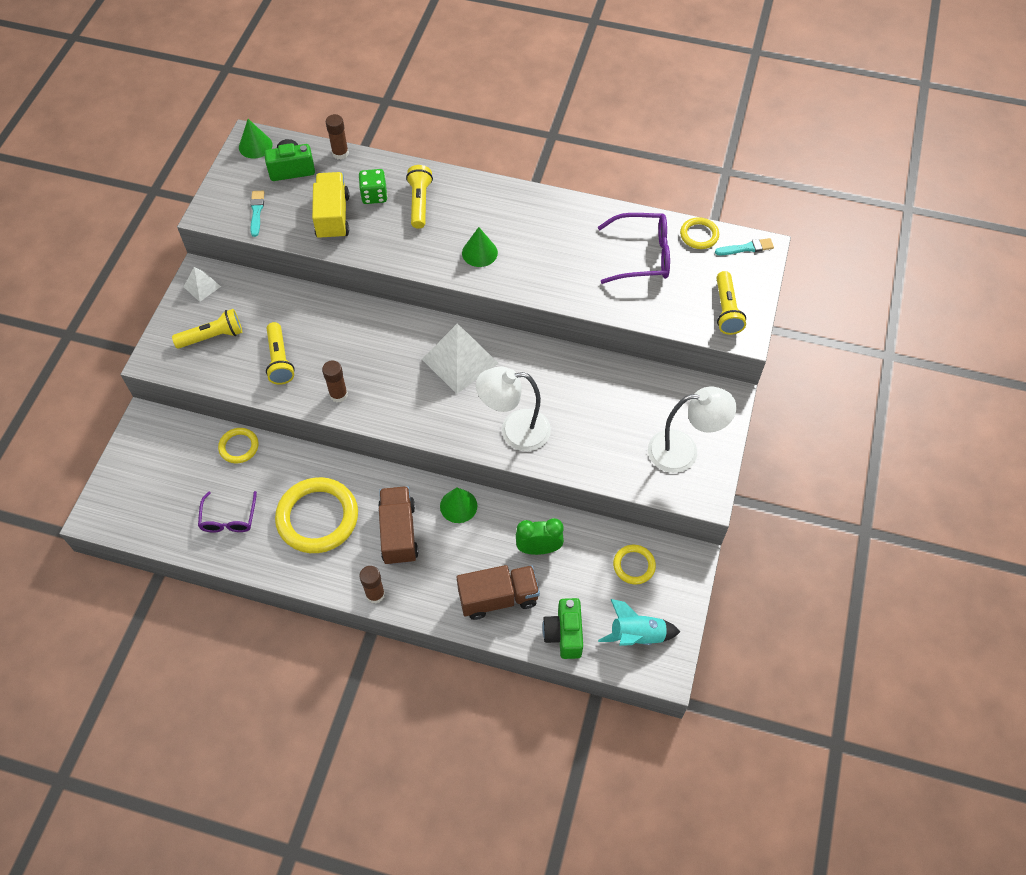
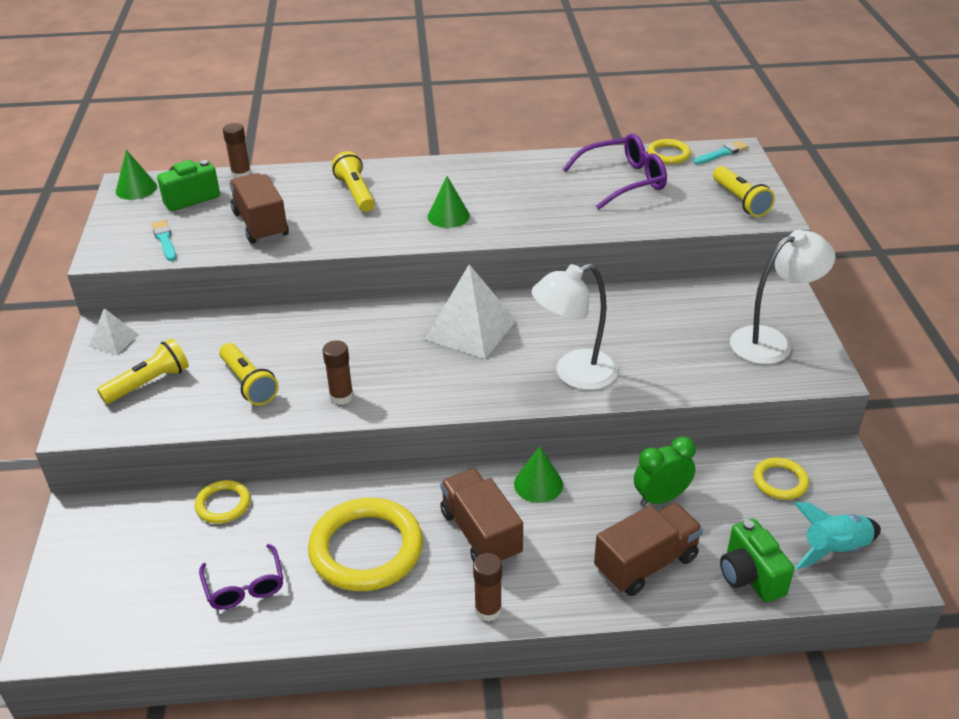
camera: 20 degrees left, 20 degrees down
yellow truck [312,172,349,240] -> brown truck [229,173,289,244]
green dice [359,169,387,204] -> none

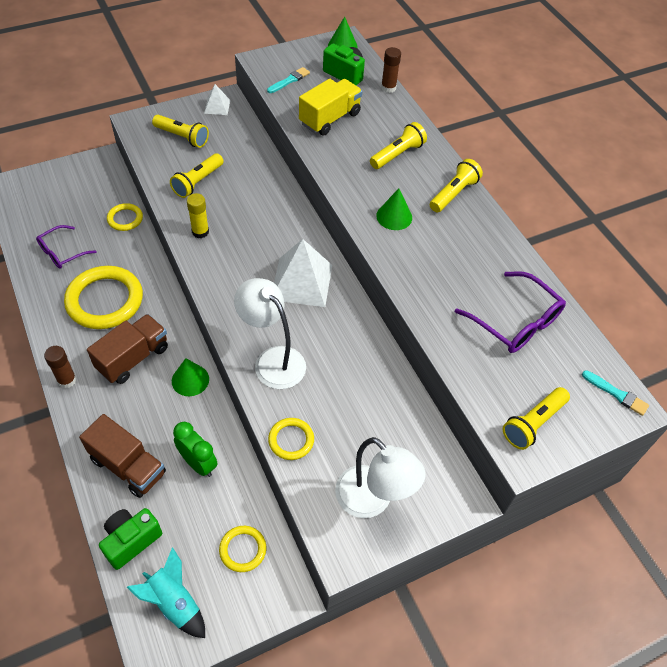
camera: 65 degrees right, 15 degrees up
brown truck [229,173,289,244] -> yellow truck [299,79,362,135]
brown glue stick [323,340,353,405] -> yellow glue stick [187,193,209,238]
yellow ring [647,139,691,164] -> yellow ring moved to [268,418,314,460]
none -> yellow flashlight [430,159,483,213]

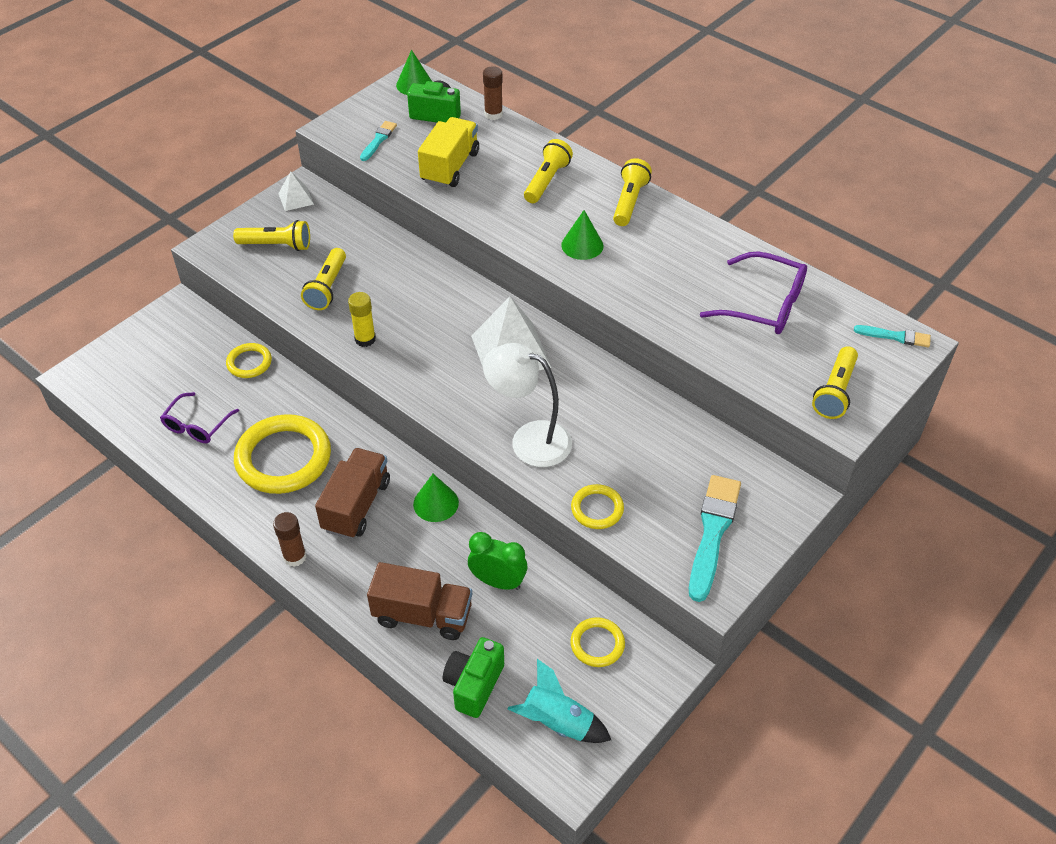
camera: 20 degrees left, 5 degrees down
white lamp [335,437,426,518] -> turquoise brush [689,475,741,602]

